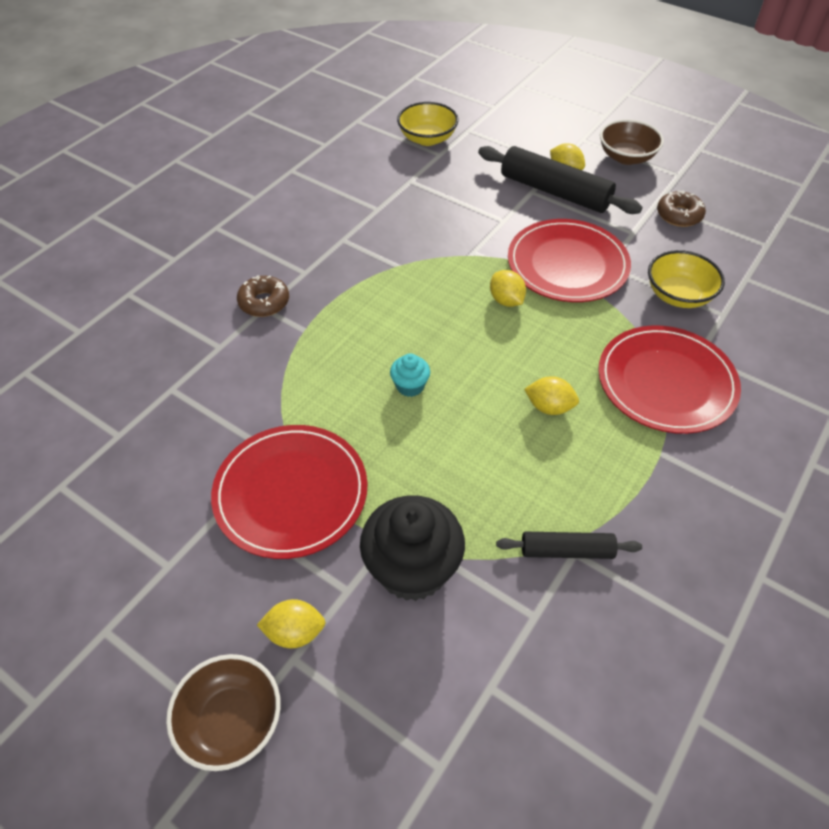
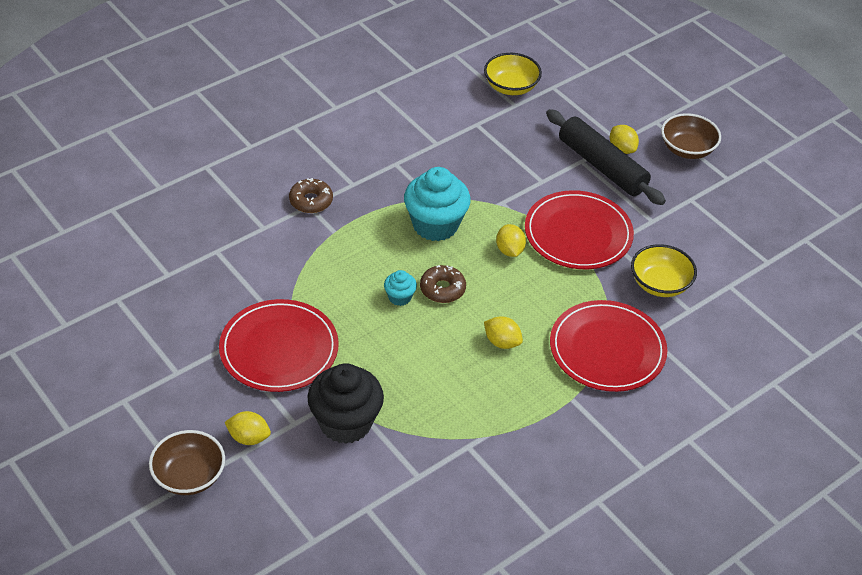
camera: 15 degrees right, 5 degrees down
black rolling pin [496,532,642,559] -> none
brown donut [657,190,706,227] -> brown donut moved to [420,265,466,303]
none -> turquoise cupcake [404,167,470,241]

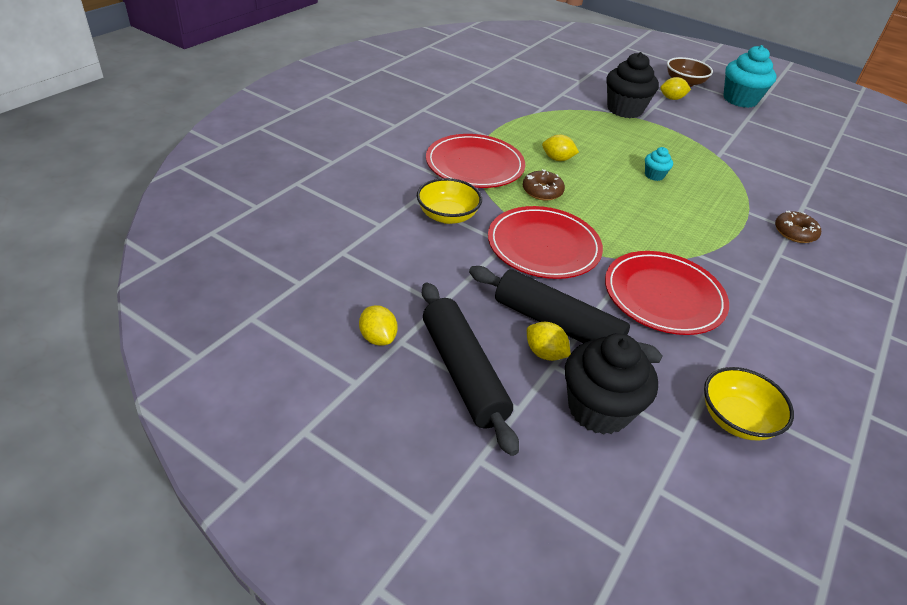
camera: 160 degrees right, 5 degrees down
red plate [219,299,339,392] -> red plate moved to [605,251,729,335]
turquoise cupcake [404,167,470,241] -> turquoise cupcake moved to [723,45,777,108]
brown donut [420,265,466,303] -> brown donut moved to [523,169,565,201]
yellow lemon [496,224,526,257] -> yellow lemon moved to [359,305,398,346]
brown bowl [661,113,721,159] -> black rolling pin [422,282,519,456]
none -> black cupcake [565,333,658,435]

